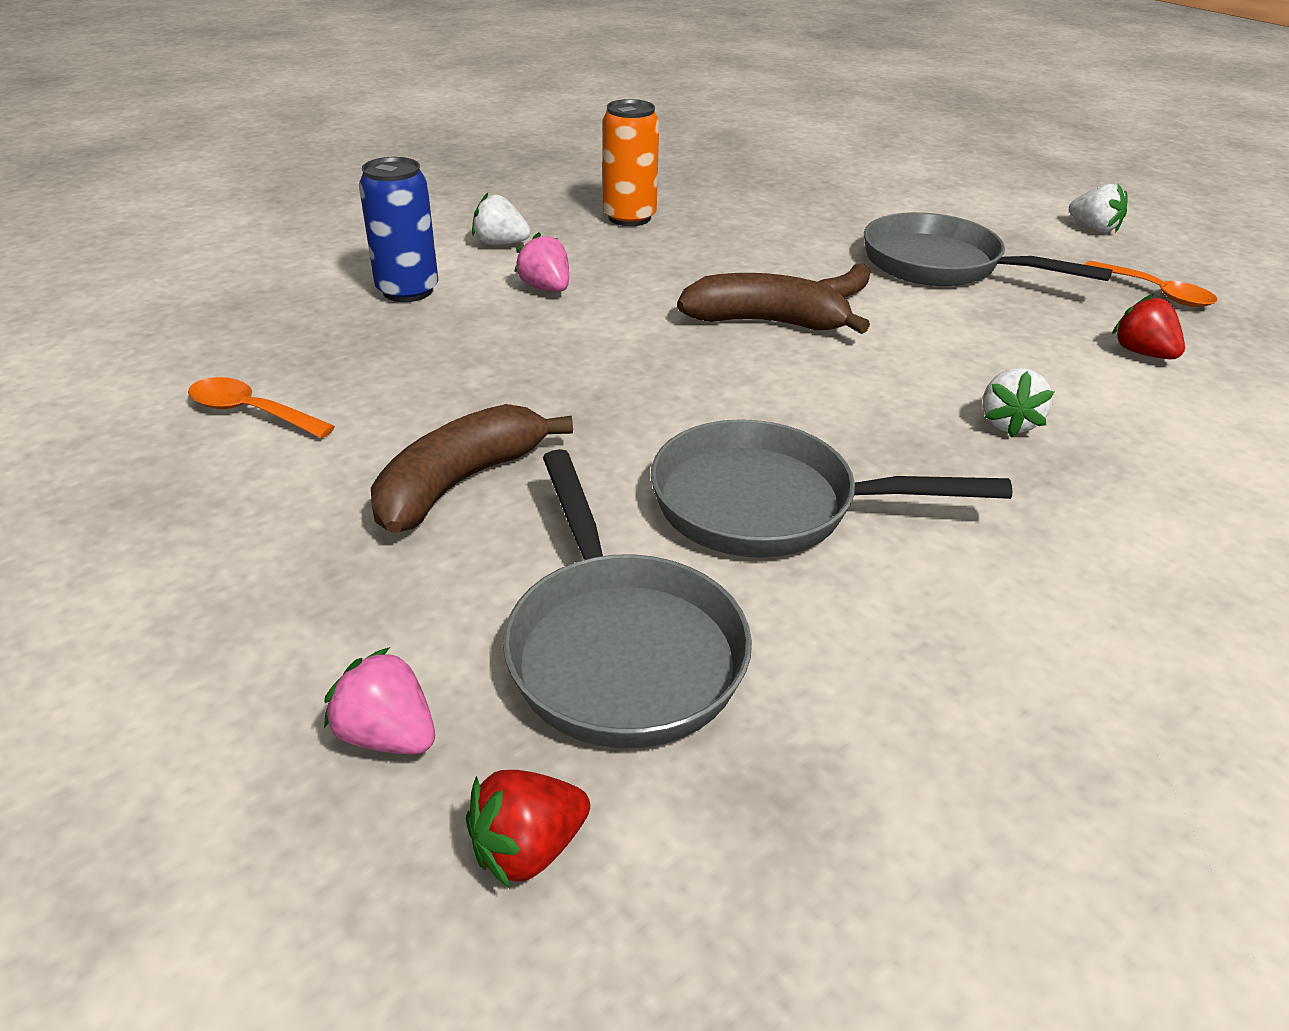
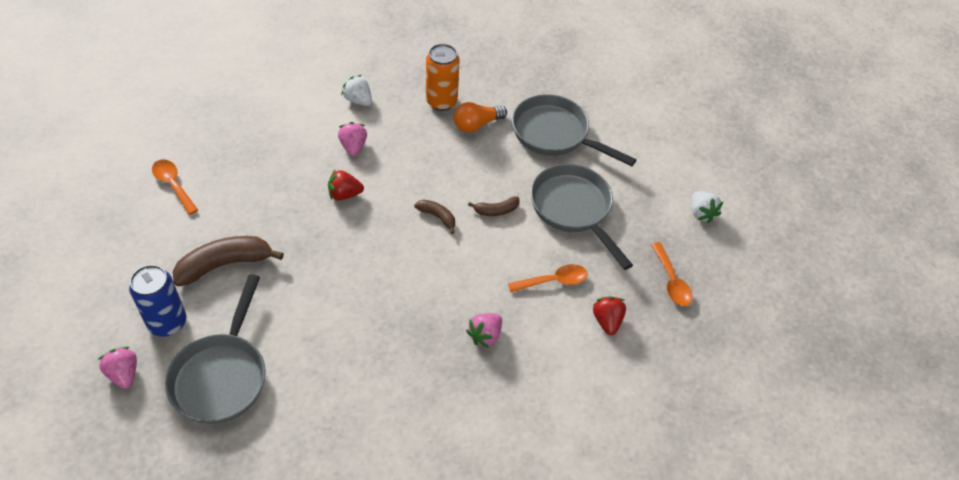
camera: 25 degrees right, 15 degrees up
blue can [359,157,438,302] -> blue can moved to [129,265,186,337]
red strawberry [466,770,590,889] -> red strawberry moved to [328,170,364,201]
grey pan [651,419,1012,558] -> grey pan moved to [512,94,636,167]
brown banana [677,273,870,334] -> brown banana [414,200,455,234], size x0.52
white strawberry [983,368,1054,437] -> pink strawberry [466,313,502,348]
none -> orange light bulb [454,102,507,133]
none -> orange spoon [508,264,588,292]

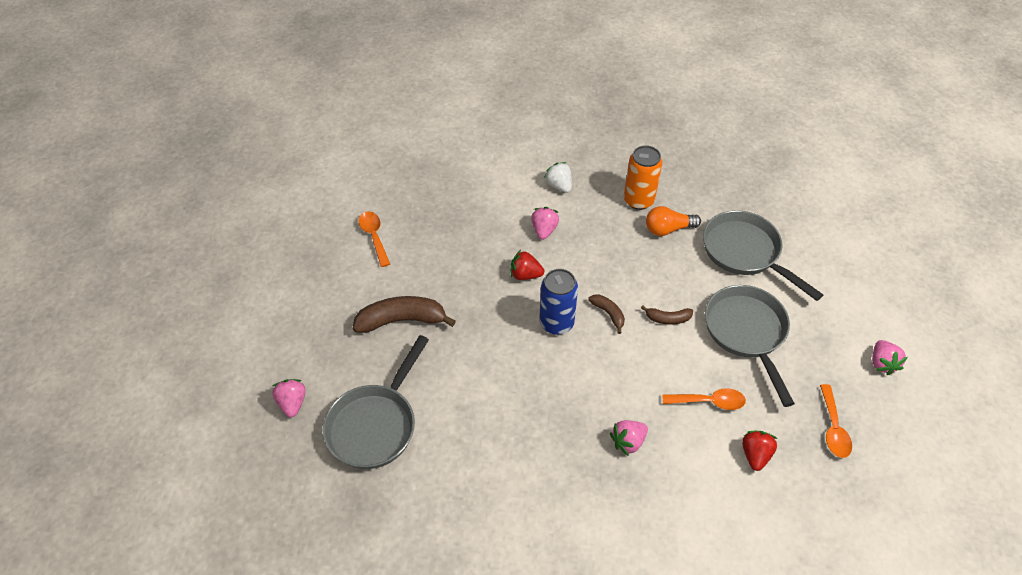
camera: 20 degrees right, 0 degrees up
blue can [129,265,186,337] -> blue can moved to [539,269,578,335]
white strawberry [692,191,723,223] -> pink strawberry [872,340,908,375]

